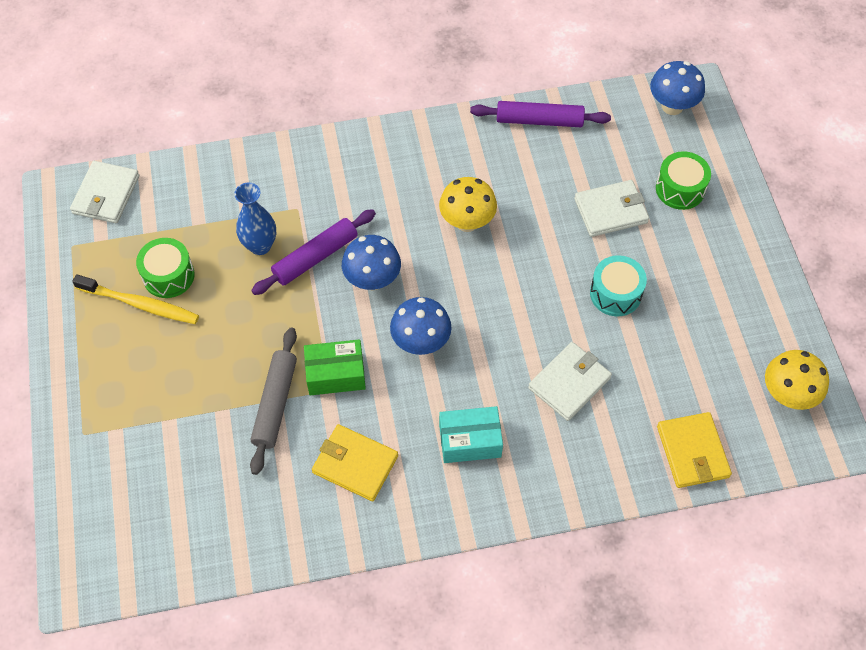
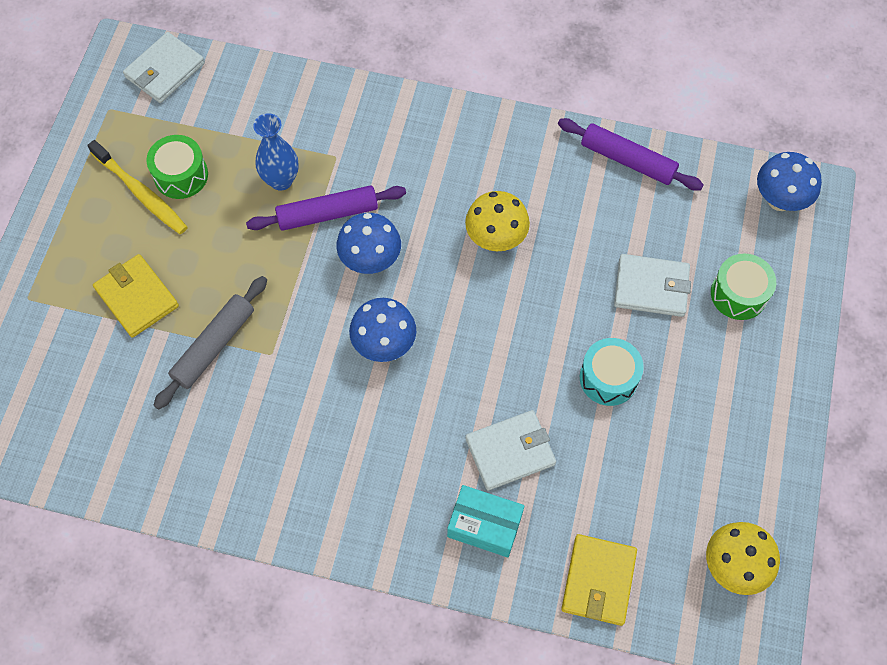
camera: 25 degrees right, 5 degrees up
green box [304,339,366,395] -> none
yellow wallet [312,424,398,501] -> yellow wallet moved to [93,254,179,338]
turquoise box [439,406,503,463] -> turquoise box moved to [447,485,524,558]

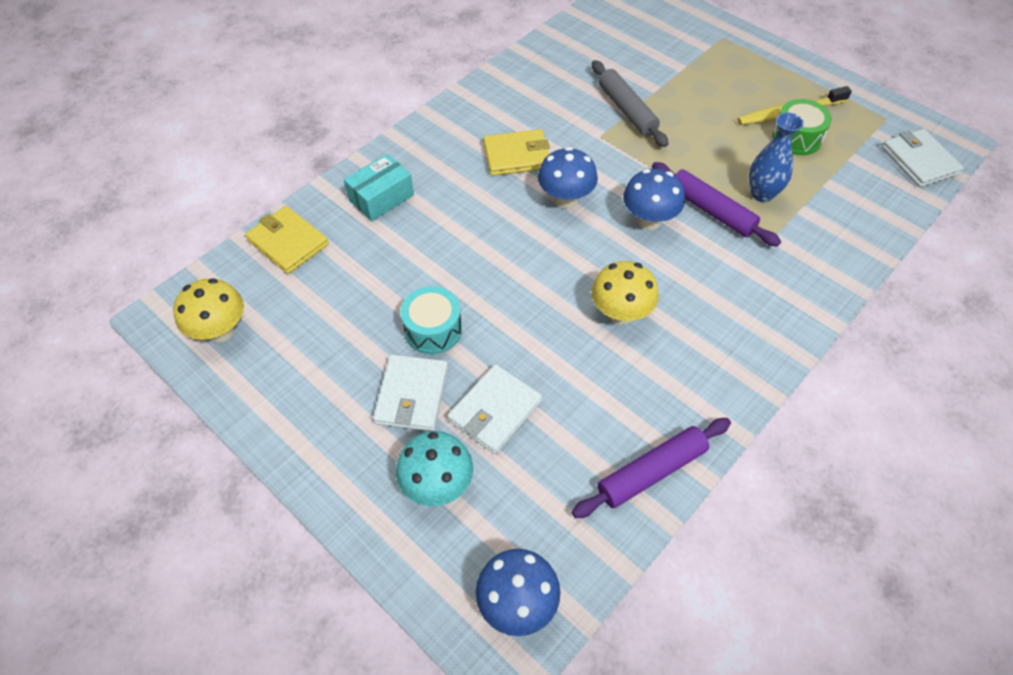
camera: 120 degrees right, 10 degrees down
yellow wallet [93,254,179,338] -> yellow wallet moved to [483,129,550,176]
purple rolling pin [246,185,406,231] -> purple rolling pin turned 60 degrees counterclockwise [652,162,781,247]
white wallet [465,410,556,490] -> white wallet moved to [373,354,448,431]
green drum [711,253,776,320] -> turquoise mushroom [396,431,473,506]

